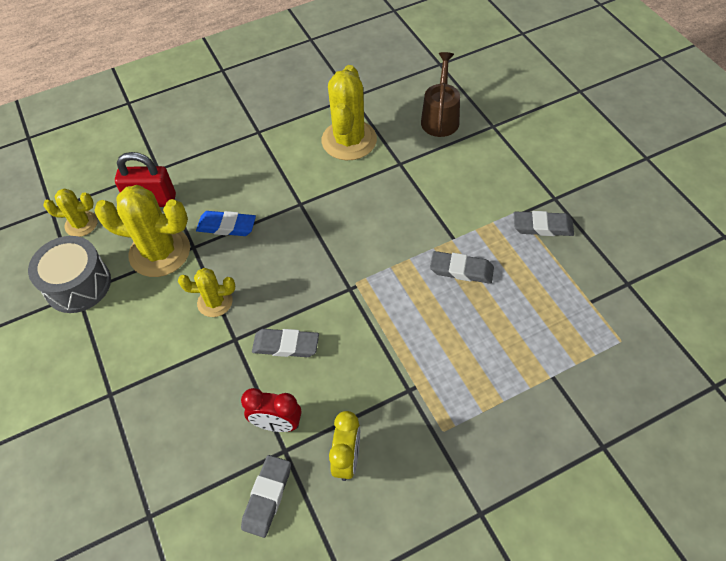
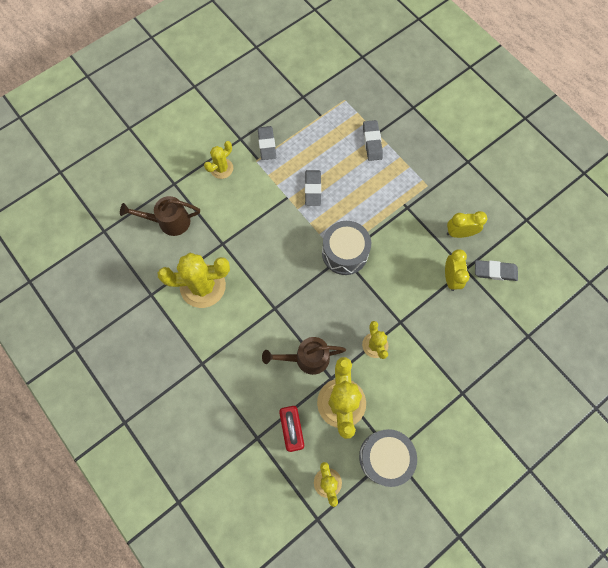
camera: 105 degrees left, 15 degrees up
blue eraser [196,211,256,236] -> brown watering can [262,337,346,375]
red clock [241,388,302,432] -> yellow clock [445,249,470,291]
grey eraser [252,329,319,357] -> grey eraser moved to [363,120,383,161]
none -> yellow cactus [204,141,233,179]
none -> grey drum [322,221,371,275]

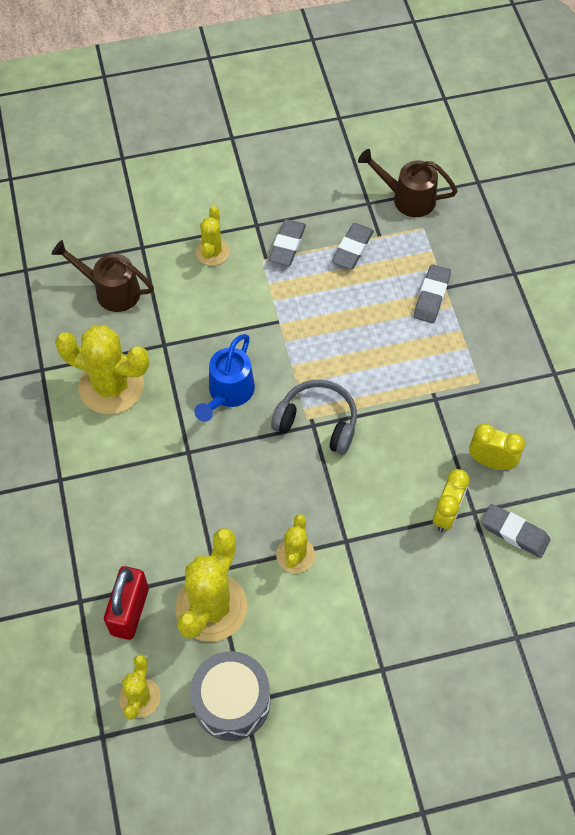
camera: 25 degrees right, 10 degrees down
yellow cactus [204,141,233,179] -> yellow cactus turned 60 degrees counterclockwise [196,206,229,266]
brown watering can [262,337,346,375] -> brown watering can moved to [358,149,458,217]
grey eraser [305,170,321,206] -> grey eraser moved to [332,223,374,269]
grey drum [322,221,371,275] -> grey headphones [271,380,357,454]
none -> blue watering can [194,334,255,422]

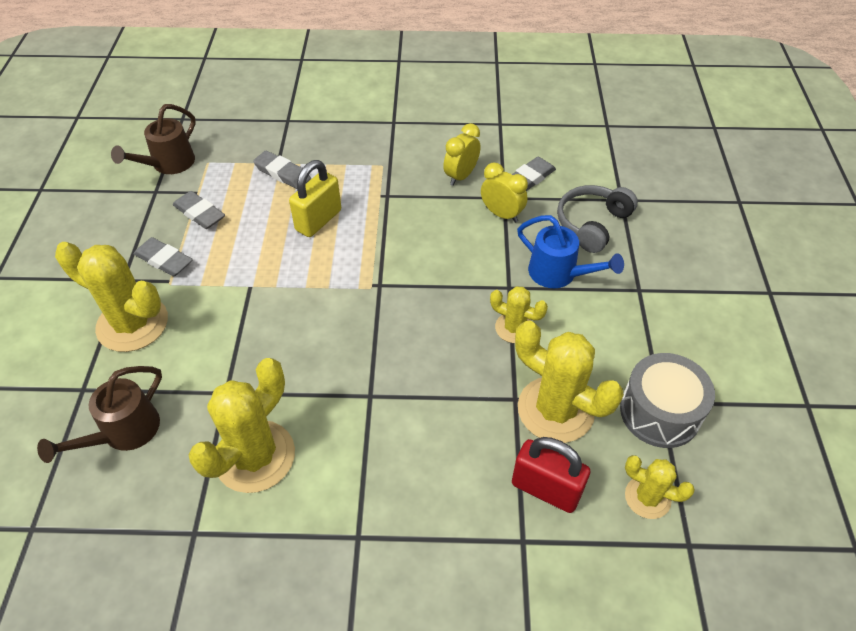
camera: 75 degrees left, 10 degrees down
blue watering can [194,334,255,422] -> blue watering can moved to [517,215,624,288]
yellow cactus [196,206,229,266] -> yellow cactus [55,242,168,352], size x1.82
grey headphones [271,380,357,454] -> grey headphones moved to [557,185,638,253]
none -> yellow padlock [289,160,341,237]

